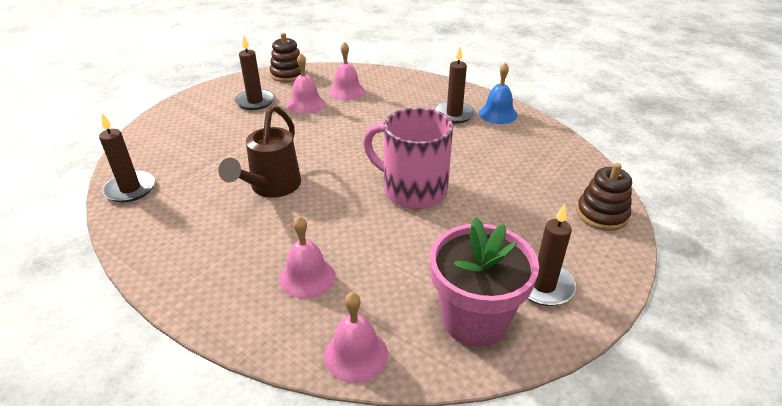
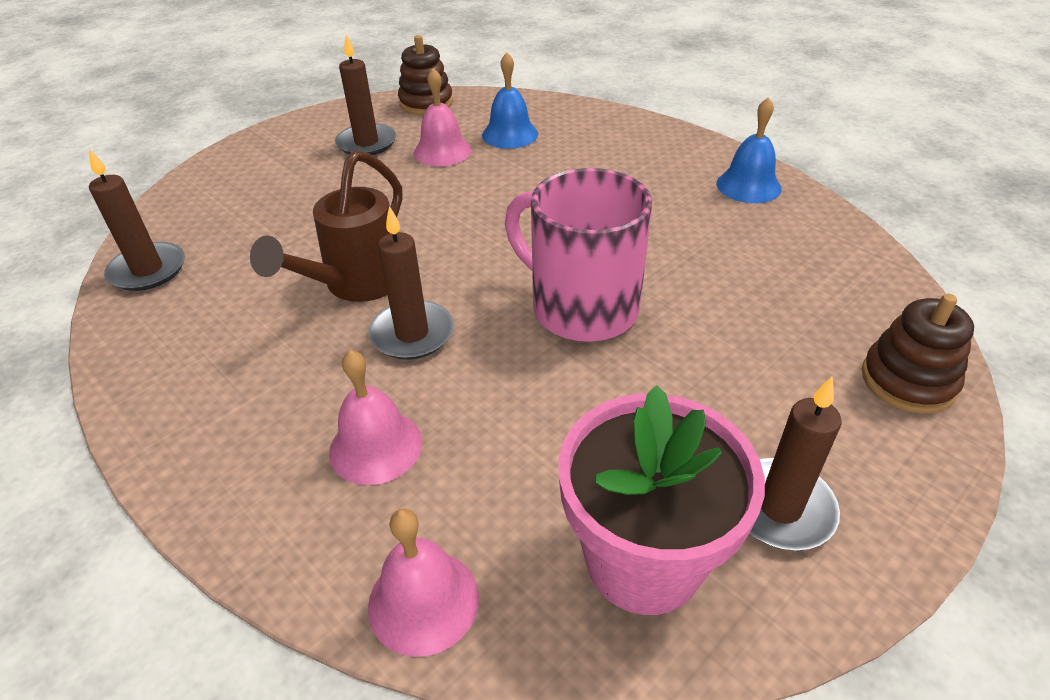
camera: 10 degrees right, 5 degrees up
pink bell [329,42,365,100] -> blue bell [482,52,538,149]
brown candle [434,47,475,124] -> brown candle moved to [368,206,454,360]

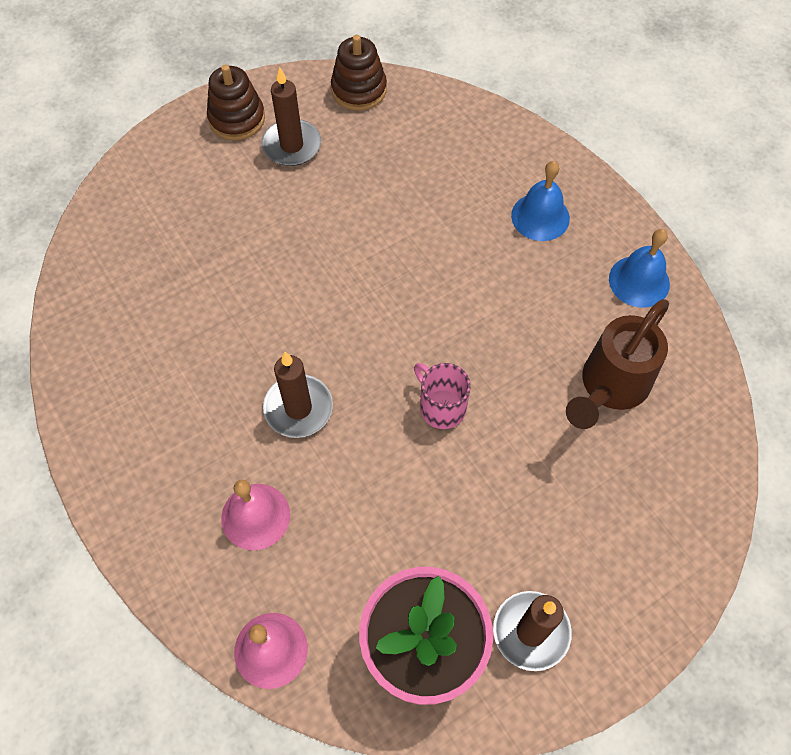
camera: 10 degrees right, 20 degrees up
brown candle [89,149,185,291] -> none
brown watering can [250,150,403,302] -> brown watering can moved to [566,299,669,429]
pink bell [413,68,472,167] -> none
blue bell [482,52,538,149] -> blue bell moved to [511,161,570,241]
pink mug [505,168,652,342] -> pink mug [414,363,471,429], size x0.52
brown stacking toy [862,294,974,414] -> brown stacking toy moved to [207,65,265,140]

